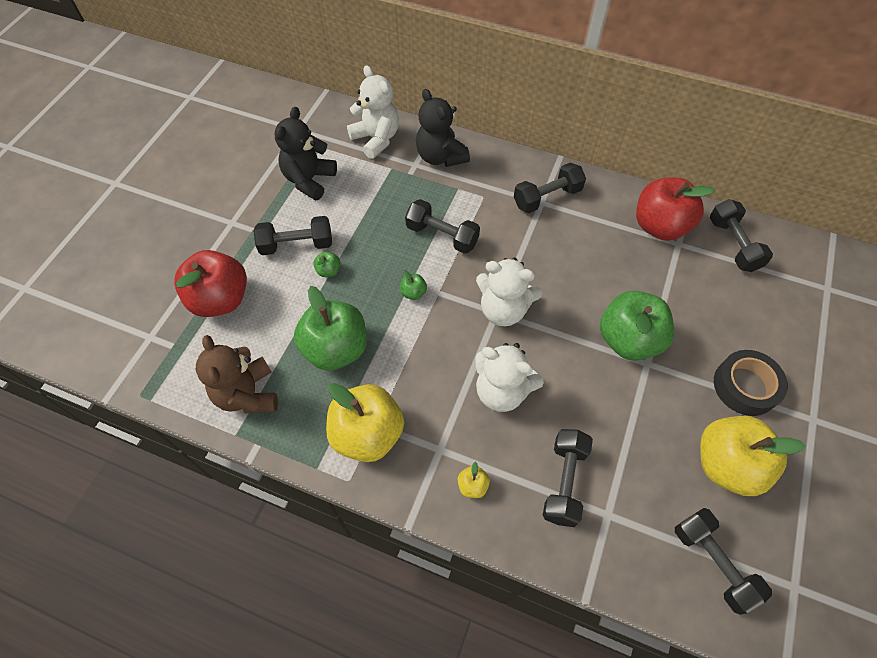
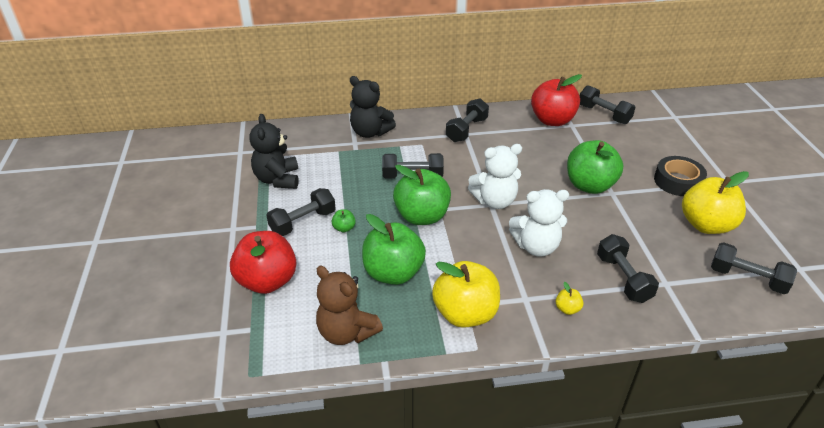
camera: 30 degrees left, 20 degrees down
white teddy bear [347,65,399,159] -> none
green apple [400,270,427,300] -> green apple [393,165,451,225], size x2.45

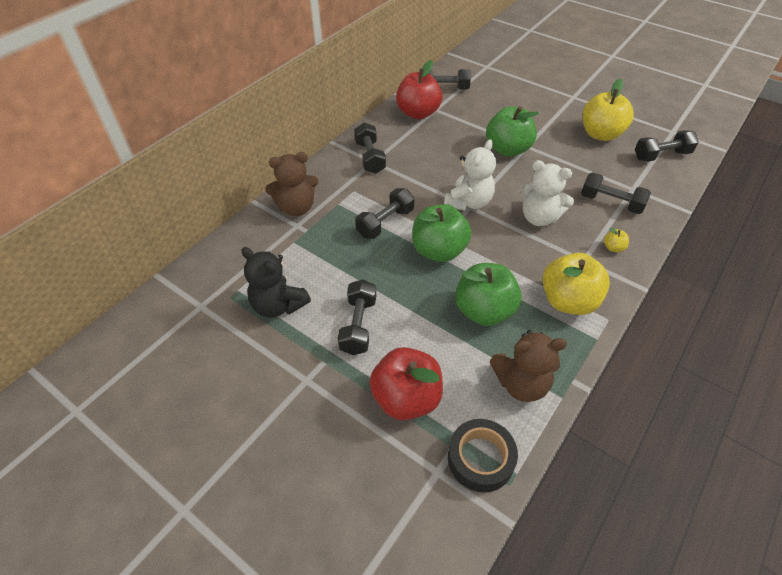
camera: 45 degrees left, 10 degrees up
green apple [332,209,356,232] -> none
black teddy bear [350,76,396,138] -> brown teddy bear [265,152,319,216]
white teddy bear [509,189,569,257] -> white teddy bear turned 75 degrees clockwise [520,160,574,226]
black tape [654,156,707,196] -> black tape moved to [448,419,518,492]

